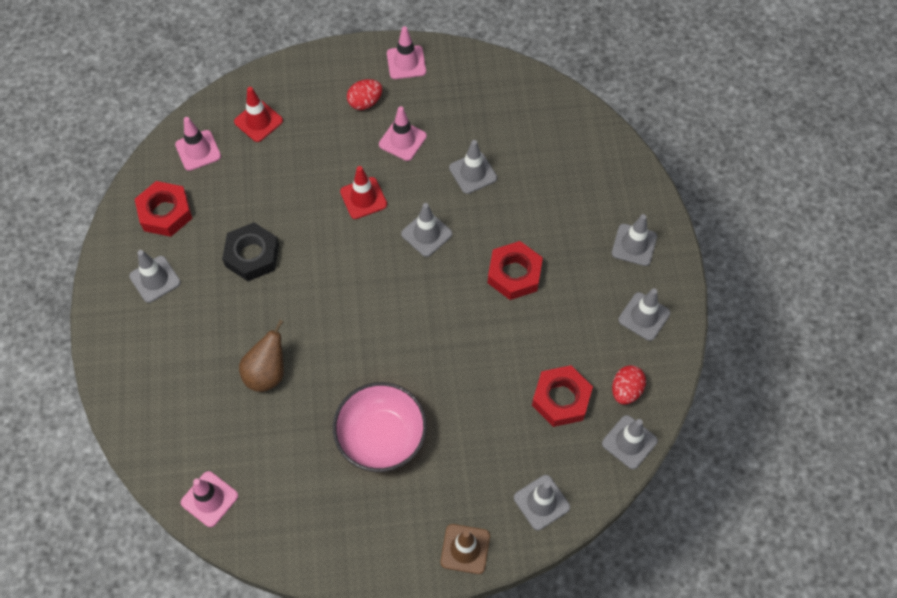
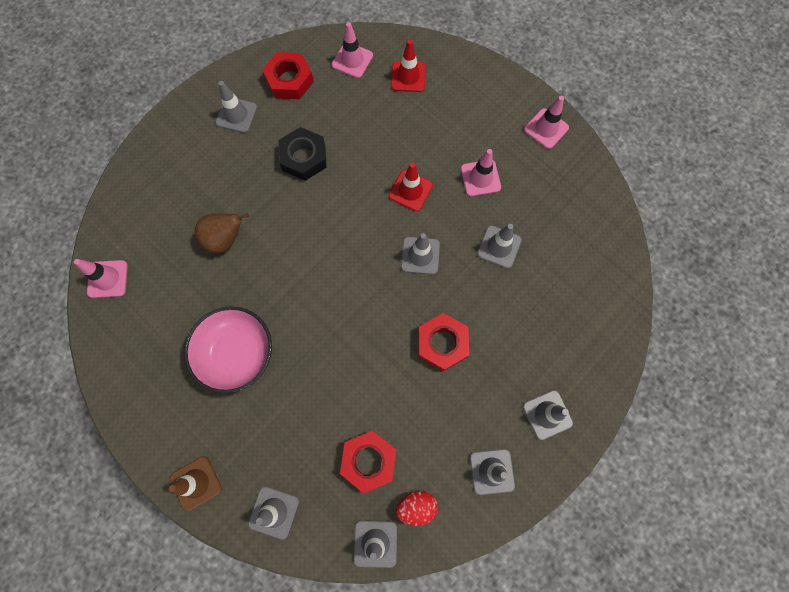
camera: 50 degrees right, 10 degrees up
red egg [347,79,382,110] -> none

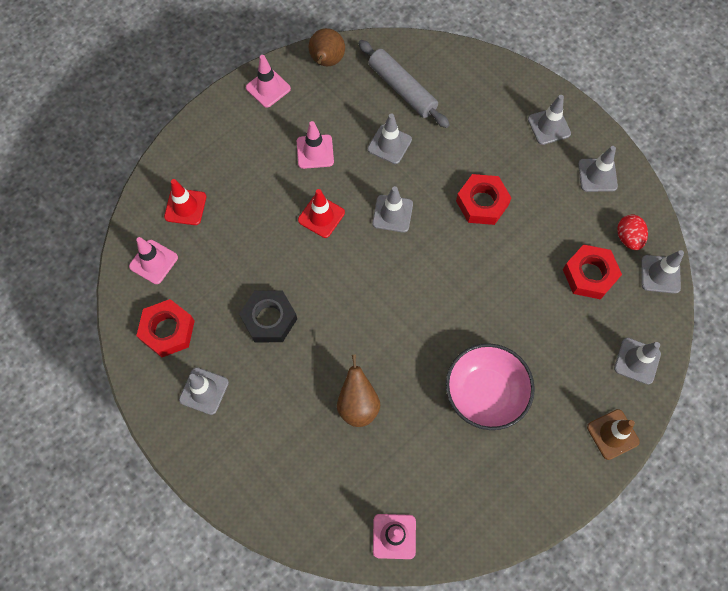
camera: 85 degrees left, 5 degrees down
none -> brown pear [309,28,345,66]
none -> grey rolling pin [358,40,450,128]

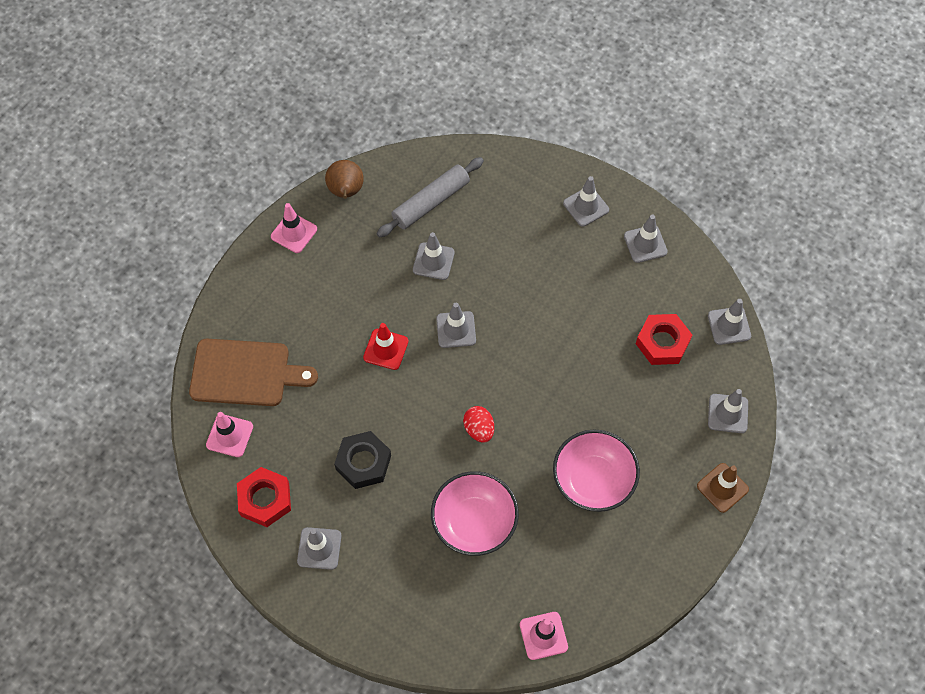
camera: 15 degrees left, 5 degrees down
red traffic cone [164,179,206,225] -> brown cutting board [189,339,318,406]
pink traffic cone [297,121,334,169] -> none
brown pear [337,354,380,427] -> pink bowl [431,471,519,556]
grey rolling pin [358,40,450,128] -> grey rolling pin turned 75 degrees counterclockwise [377,157,484,237]
red nut [456,174,511,225] -> none
red egg [617,214,648,250] -> red egg moved to [463,406,494,443]

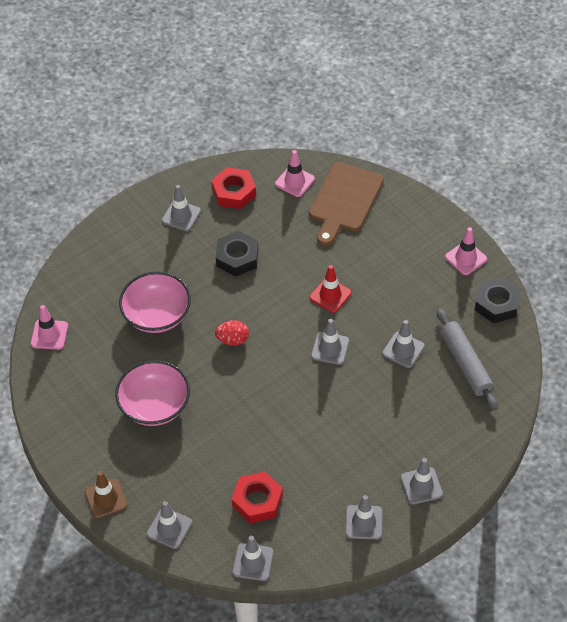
camera: 110 degrees right, 10 degrees down
brown pear [325,160,363,199] -> black nut [475,277,521,323]

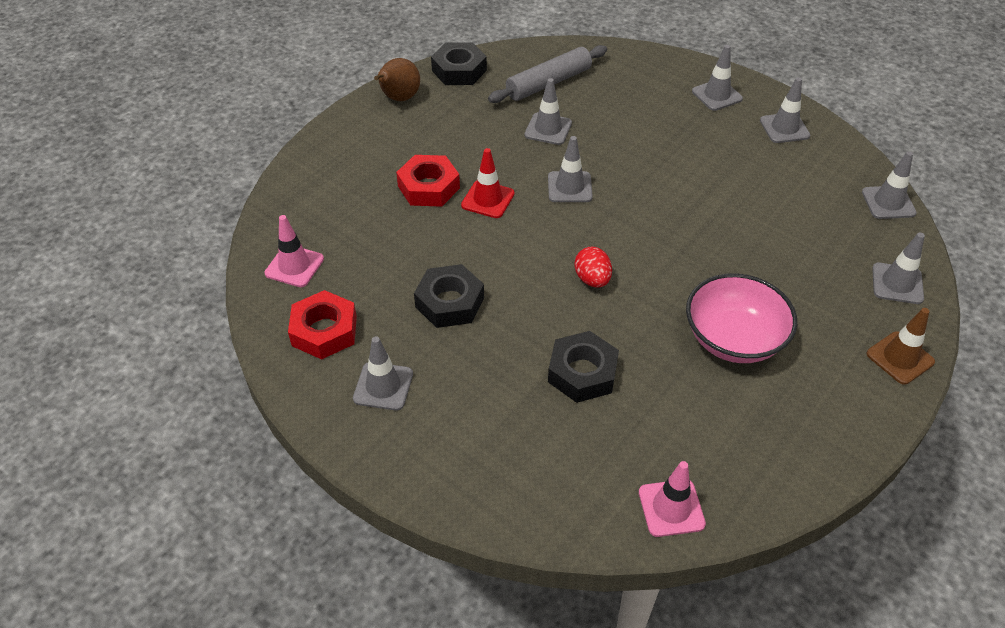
camera: 105 degrees left, 5 degrees down
pink bowl [119,272,191,333] -> black nut [548,331,619,403]
red nut [232,471,283,524] -> red nut moved to [396,155,460,207]
brown cutting board [309,162,384,246] -> none
pink traffic cone [445,227,487,275] -> brown pear [374,58,420,101]

